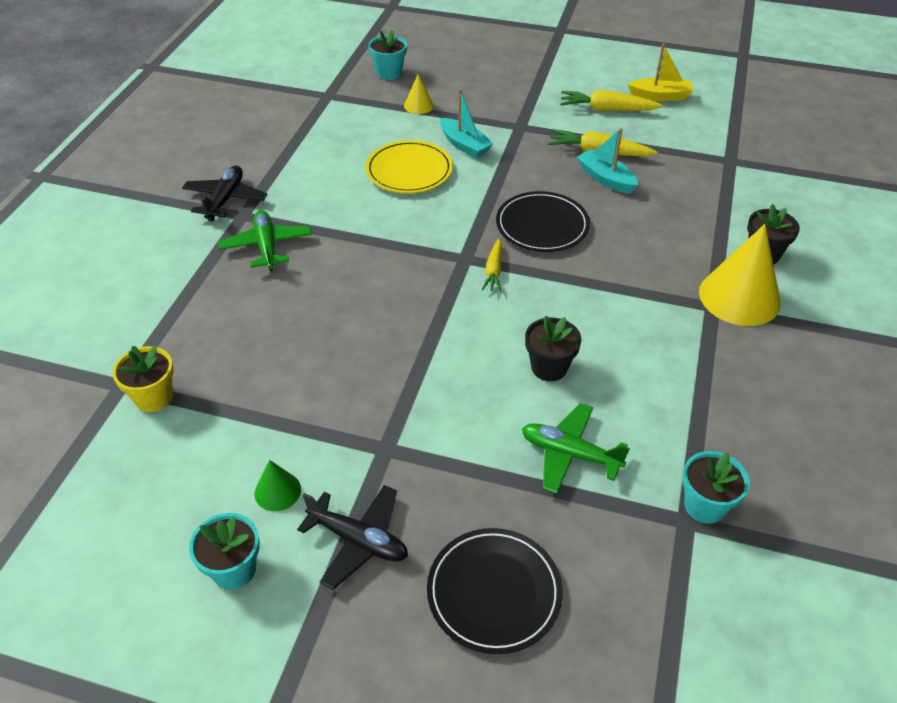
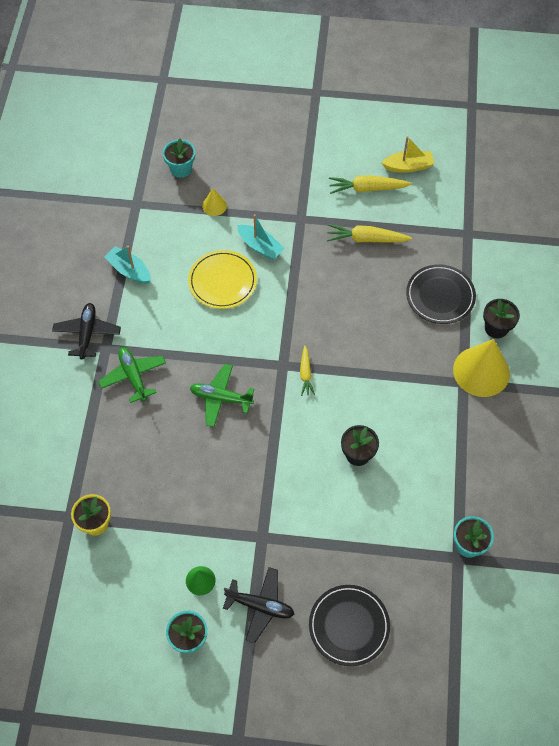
camera: 10 degrees left, 15 degrees up
black plate [496,191,590,252] -> black plate moved to [406,264,476,324]
green plane [522,403,630,494] -> green plane moved to [190,364,254,427]
turquoise boat [577,128,638,194] -> turquoise boat moved to [104,246,151,284]

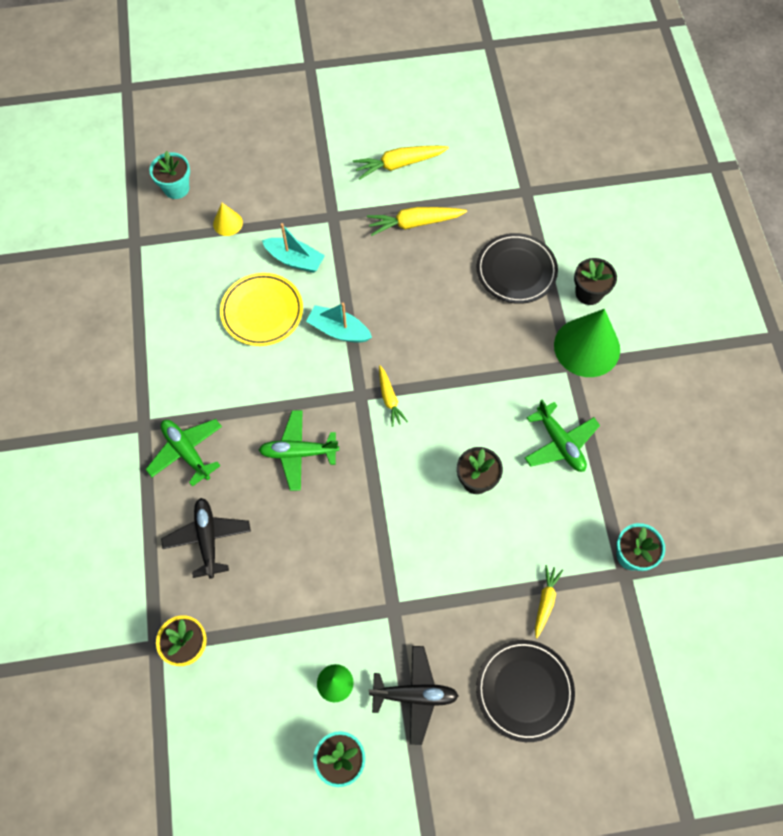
camera: 15 degrees left, 5 degrees up
black plane [52,303,121,359] -> black plane moved to [161,498,251,579]
turquoise boat [104,246,151,284] -> turquoise boat moved to [306,303,372,343]
yellow boat [381,136,434,173] -> none
yellow cone [453,339,510,397] -> green cone [554,309,620,377]
none -> green plane [525,400,600,472]
none -> yellow carrot [535,565,563,638]

